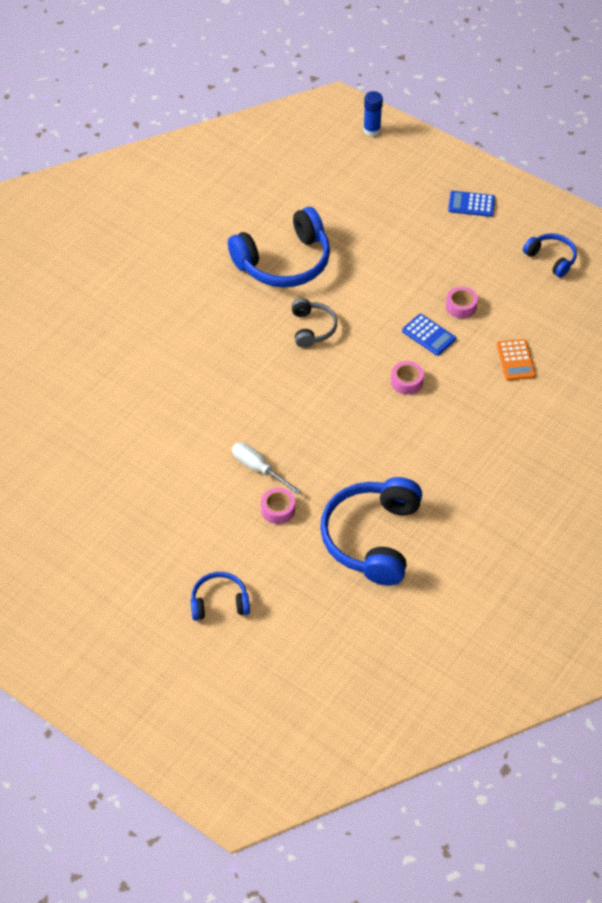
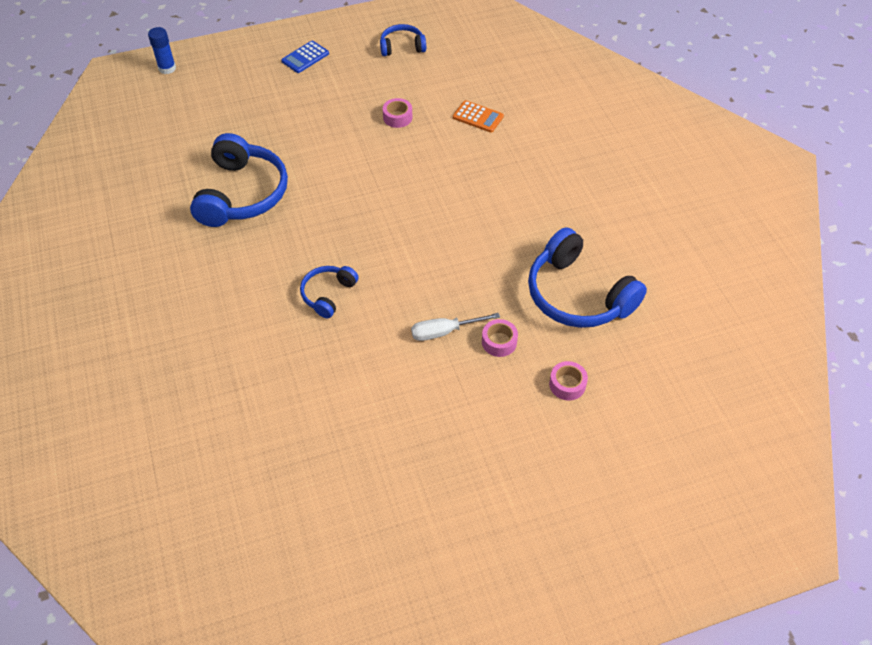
camera: 55 degrees left, 0 degrees up
blue headphones [191,572,250,621] -> blue headphones moved to [300,266,359,318]
grey headphones [291,298,337,348] -> none
pink tape [391,361,424,395] -> pink tape moved to [549,361,588,400]
blue calculator [402,314,456,356] -> none

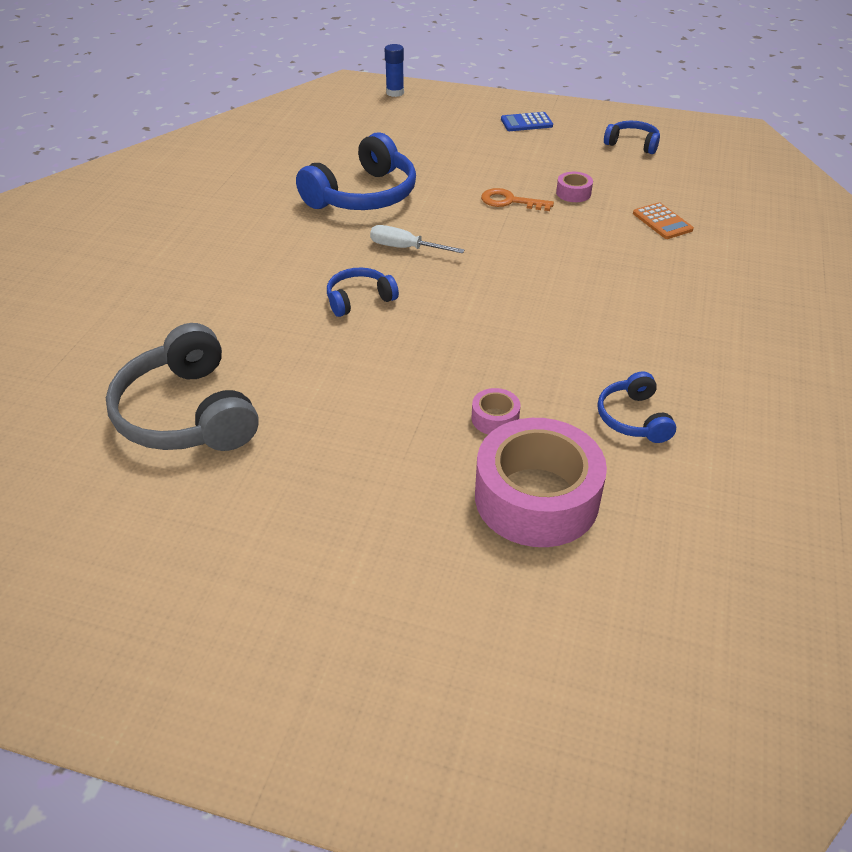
camera: 35 degrees right, 10 degrees down
white screwdriver [411,313,500,341] -> white screwdriver moved to [370,225,465,253]
blue headphones [528,227,647,328] -> blue headphones [598,371,676,443], size x0.52
pink tape [549,361,588,400] -> pink tape [475,418,607,547], size x2.38
none -> grey headphones [106,323,259,451]
none -> orange key [481,188,554,211]

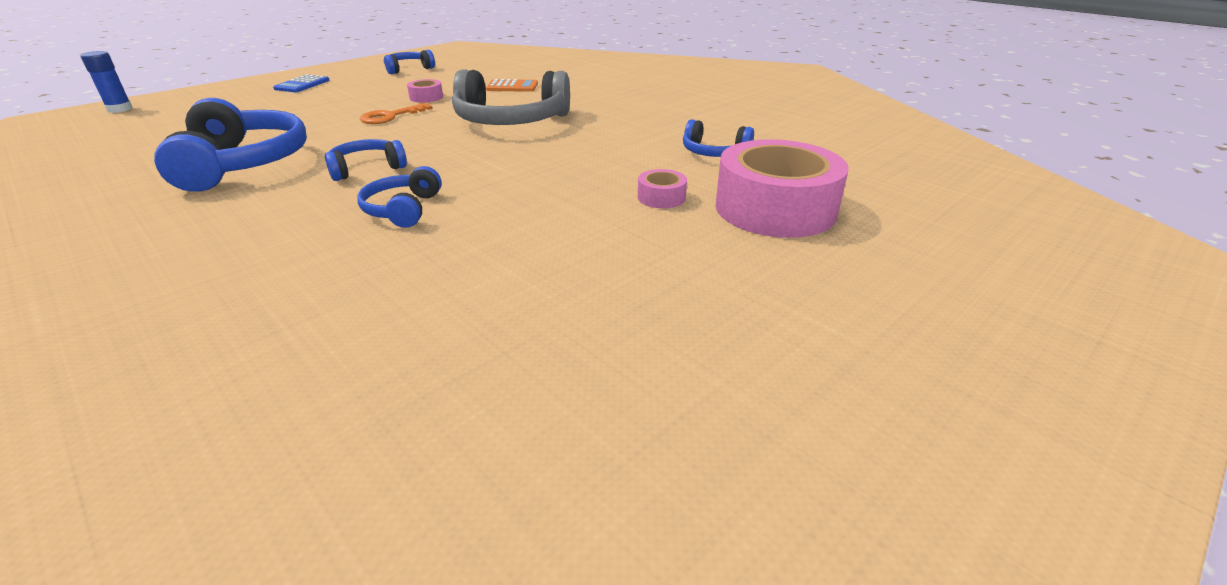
camera: 60 degrees left, 10 degrees down
grey headphones [106,323,259,451] -> grey headphones moved to [452,69,570,125]
white screwdriver [370,225,465,253] -> blue headphones [325,139,407,181]

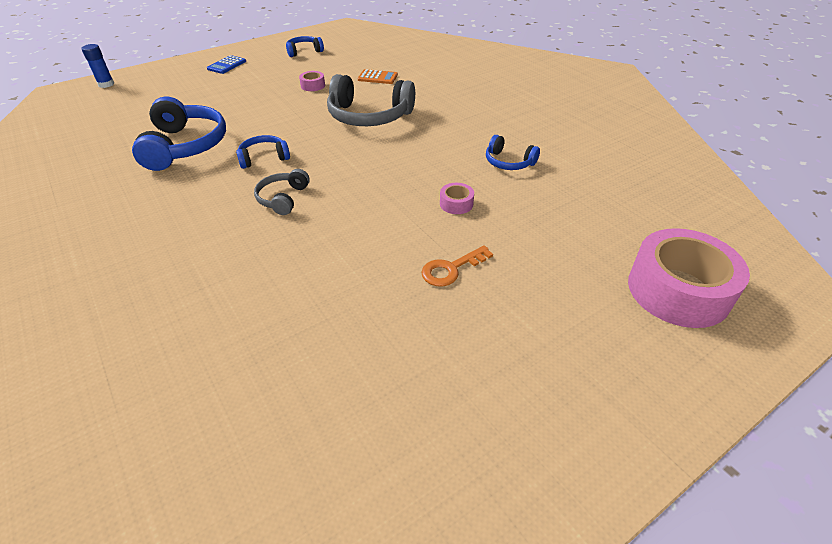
camera: 10 degrees right, 10 degrees up
blue headphones [357,166,442,228] -> grey headphones [254,169,310,215]
orange key [360,103,433,124] -> orange key moved to [421,245,493,287]
pink tape [716,139,849,238] -> pink tape moved to [628,228,750,328]

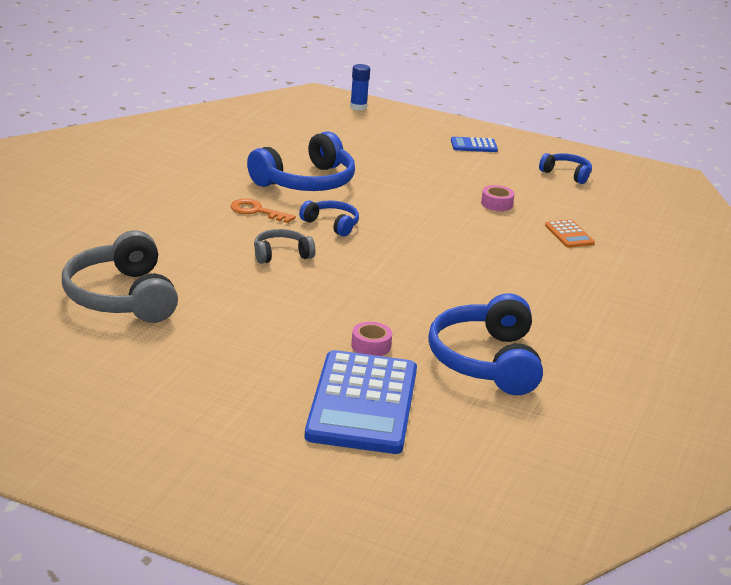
camera: 55 degrees right, 15 degrees down
grey headphones [327,74,415,126] -> grey headphones moved to [62,230,178,323]
orange key [421,245,493,287] -> orange key moved to [231,198,296,223]
blue headphones [486,135,540,170] -> blue headphones [428,293,543,395], size x1.91
pink tape [628,228,750,328] -> none
none -> blue calculator [305,350,417,454]

